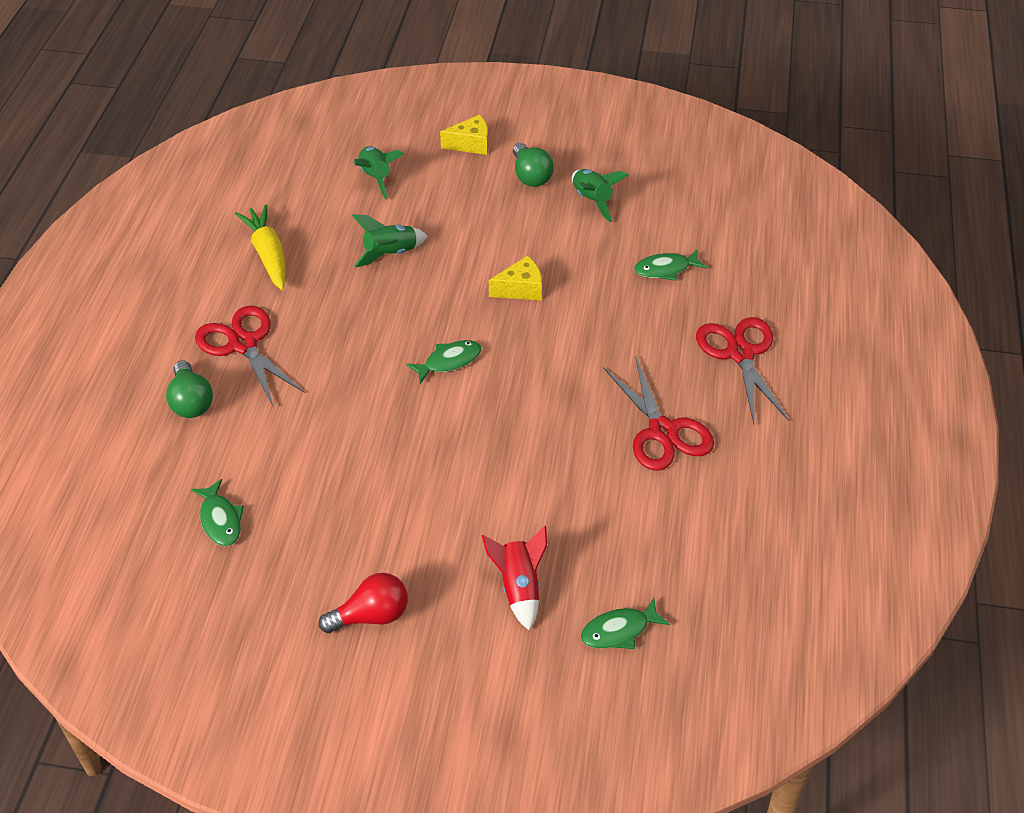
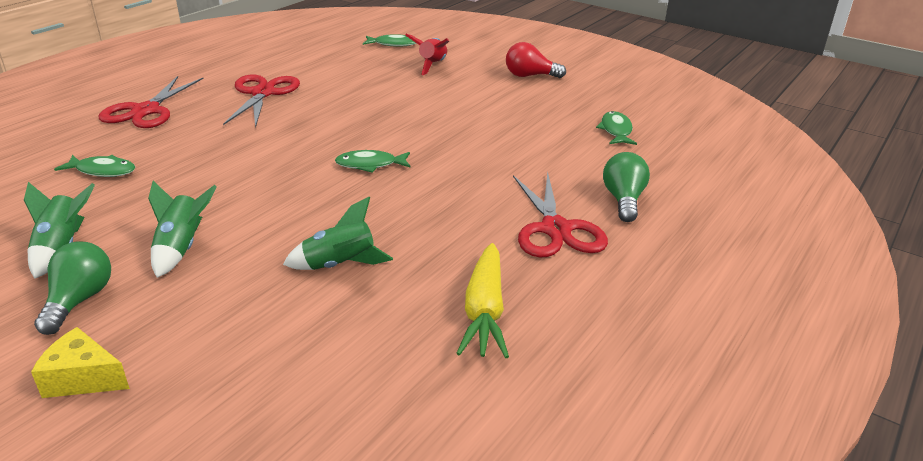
camera: 155 degrees left, 15 degrees down
green rocket [354,146,404,199] -> green rocket moved to [148,181,217,278]
yellow cheese [489,256,542,300] -> none

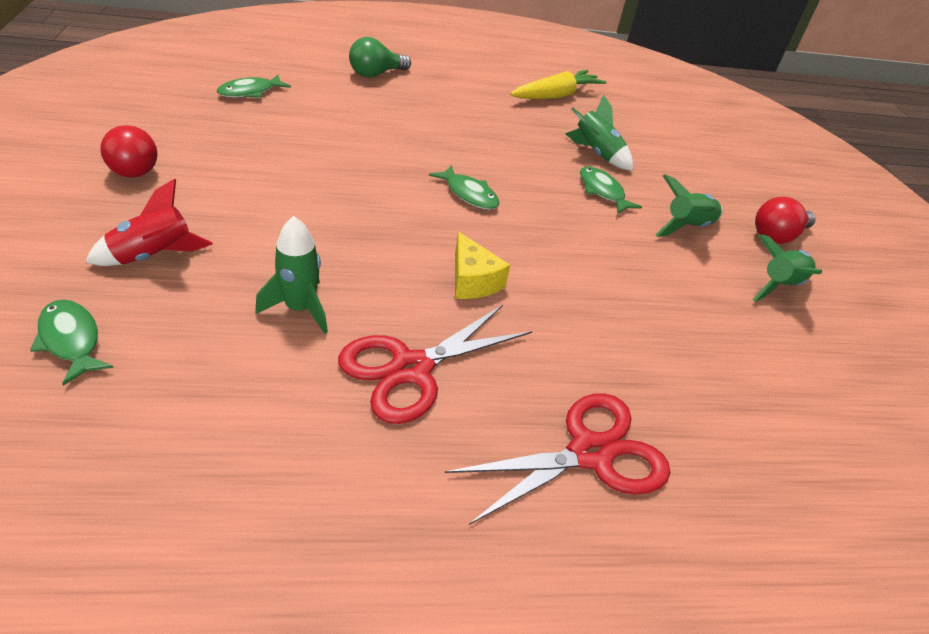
camera: 135 degrees left, 10 degrees up
yellow cheese [31,327,130,398] -> yellow cheese moved to [455,232,510,299]
green light bulb [34,241,111,335] -> red light bulb [755,197,816,244]
green fish [54,155,135,177] -> green fish moved to [580,166,642,214]
red scissors [513,172,608,257] -> none
none -> green rocket [255,216,328,334]

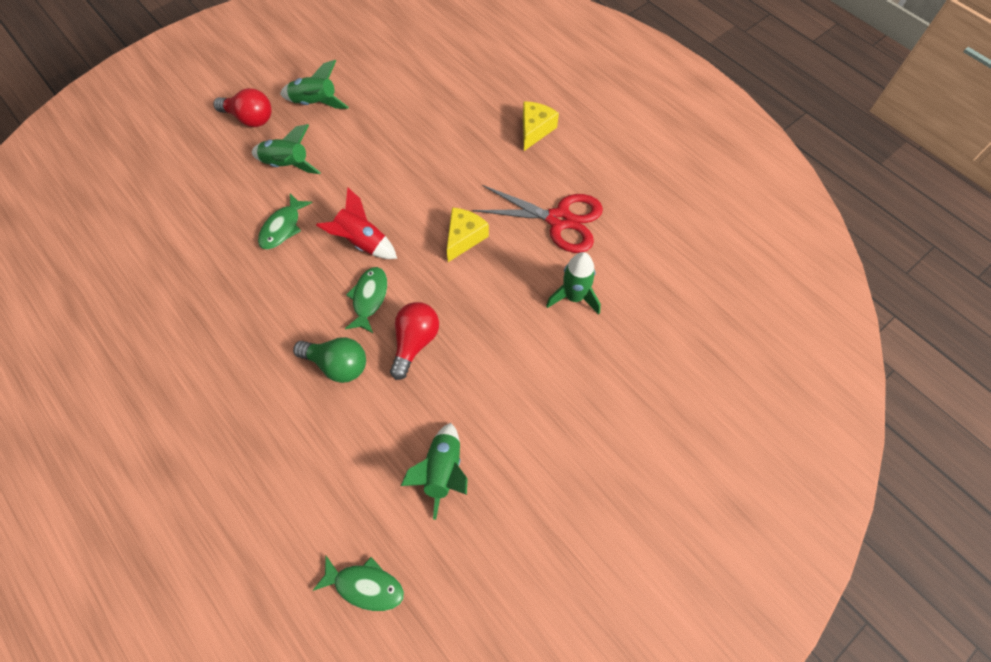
camera: 120 degrees left, 20 degrees up
green fish [30,300,114,386] -> none
red rocket [85,178,213,266] -> red rocket moved to [316,187,397,259]
red light bulb [100,125,158,178] -> red light bulb moved to [390,302,439,380]
green light bulb [349,37,411,78] -> green light bulb moved to [293,337,366,383]
red scissors [445,393,670,525] -> yellow cheese [523,101,559,151]
yellow carrot [510,70,606,99] -> none
green rocket [565,95,633,170] -> green rocket moved to [401,423,468,520]

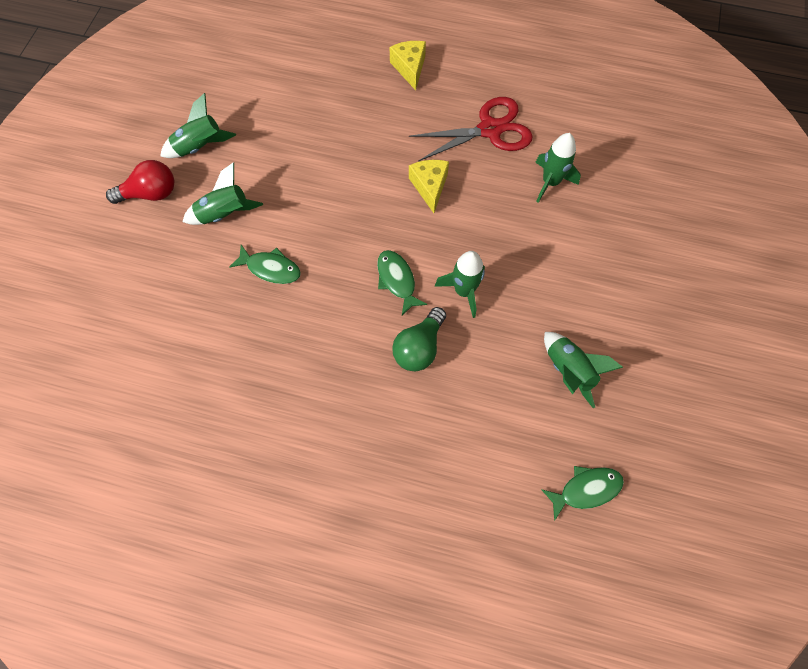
camera: 35 degrees left, 5 degrees up
green fish [258,194,312,249] -> green fish turned 60 degrees counterclockwise [229,245,301,284]
green light bulb [293,337,366,383] -> green light bulb turned 135 degrees clockwise [392,307,446,371]
red rocket [316,187,397,259] -> none
red light bulb [390,302,439,380] -> green rocket [435,251,485,318]

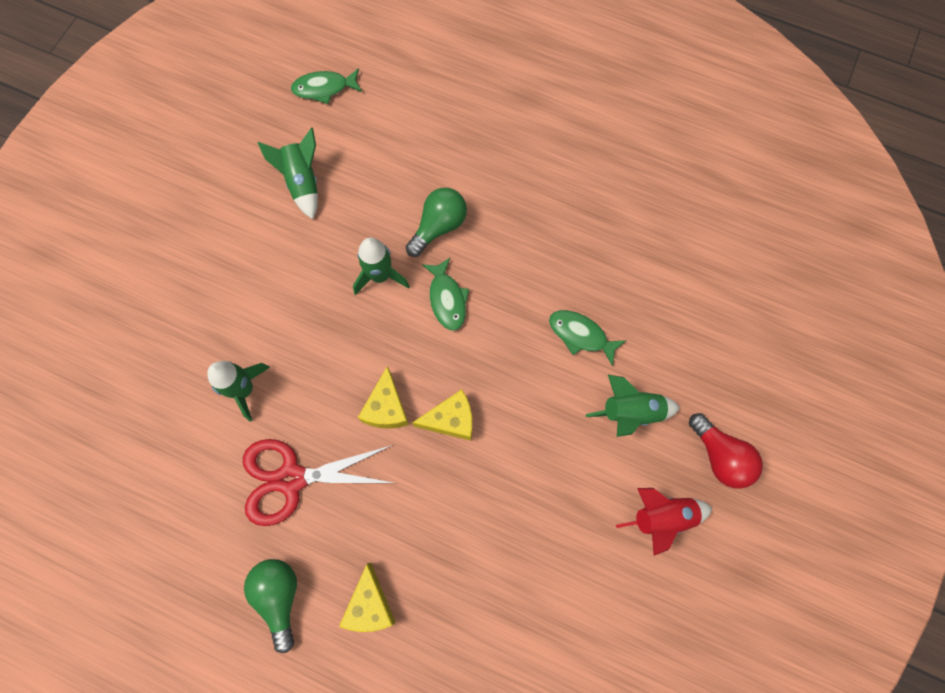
camera: 170 degrees left, 5 degrees up
red light bulb [106,160,174,204] -> red light bulb turned 120 degrees counterclockwise [689,413,763,489]
green rocket [160,93,236,158] -> red rocket [616,488,712,556]
none -> green light bulb [244,559,297,653]
none -> yellow cheese [412,389,472,441]

